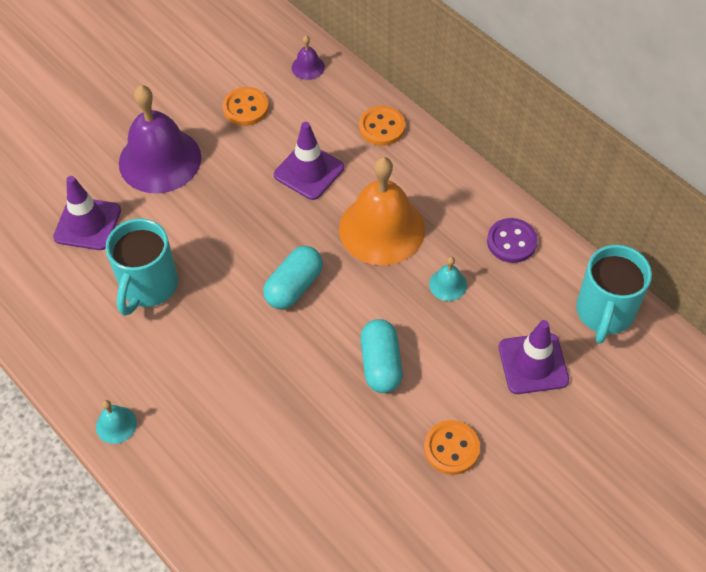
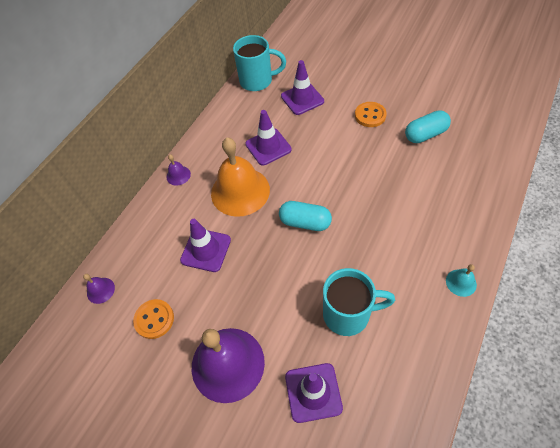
camera: 105 degrees left, 0 degrees up
orange button [359,106,405,146] -> none
turquoise capsule [360,319,403,393] -> turquoise capsule moved to [405,110,451,143]
turquoise bell [429,257,467,301] -> purple traffic cone [245,110,292,166]
purple button [487,218,538,263] -> none
none -> purple bell [167,154,191,186]

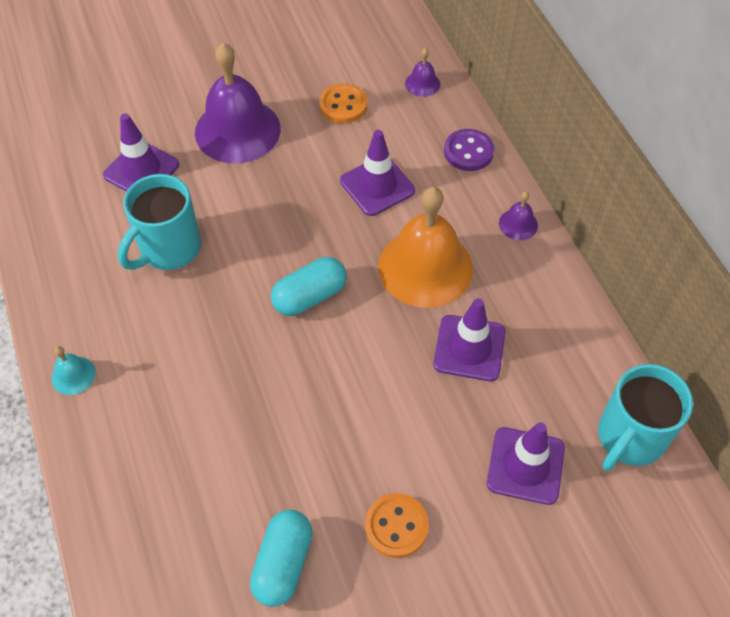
camera: 125 degrees right, 0 degrees up
none -> purple button [444,129,494,171]

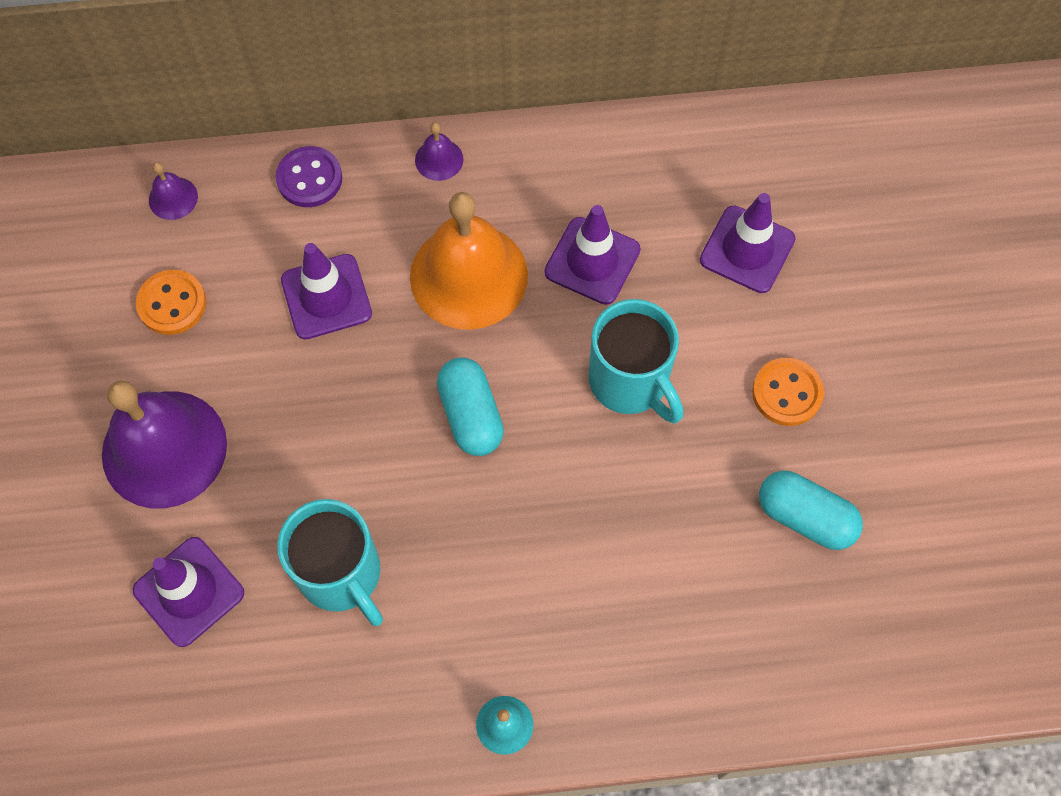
camera: 75 degrees left, 10 degrees up
turquoise mug [598,364,693,471] -> turquoise mug moved to [589,299,684,423]

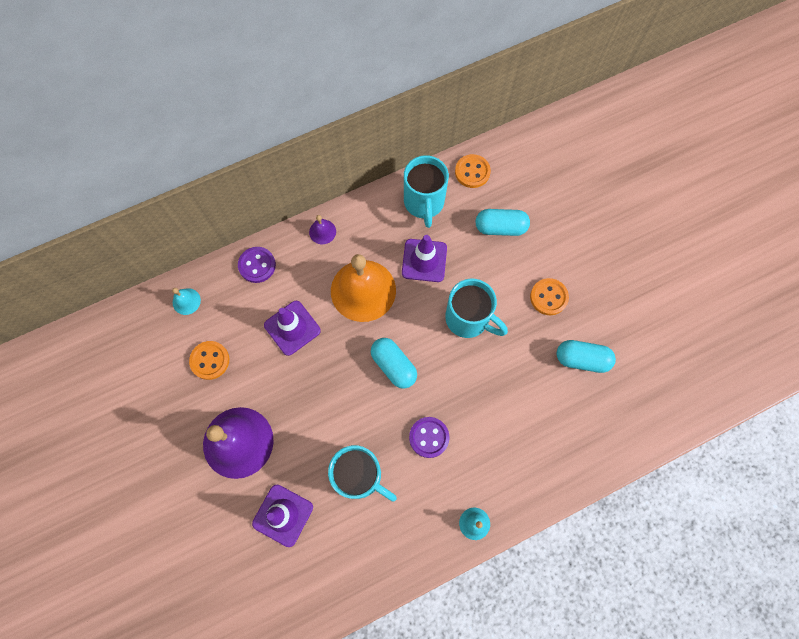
camera: 20 degrees left, 5 degrees up
purple bell [149,162,198,220] -> turquoise bell [172,288,201,315]
purple traffic cone [700,193,796,293] -> turquoise capsule [476,209,530,236]
none -> turquoise mug [404,155,449,228]
none -> purple button [409,417,450,458]
none -> orange button [455,154,491,188]

